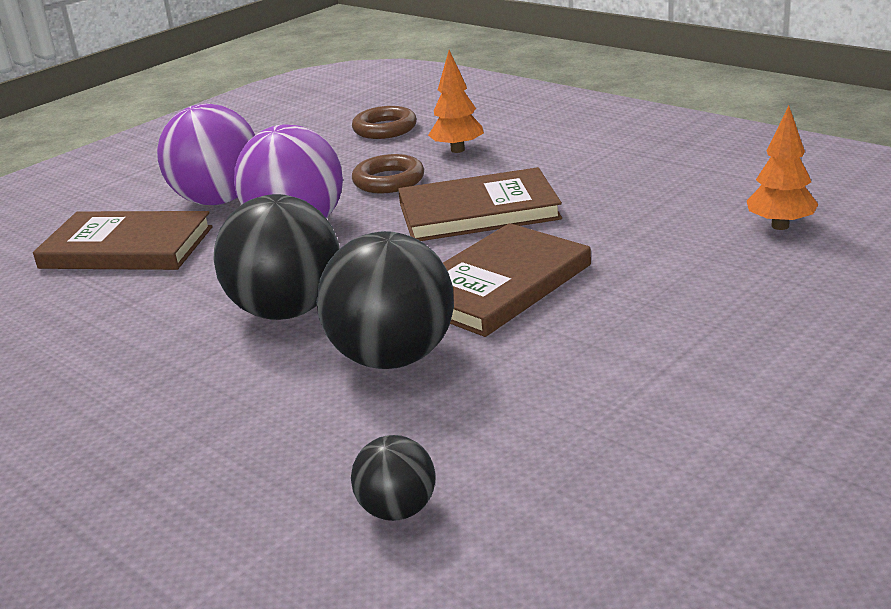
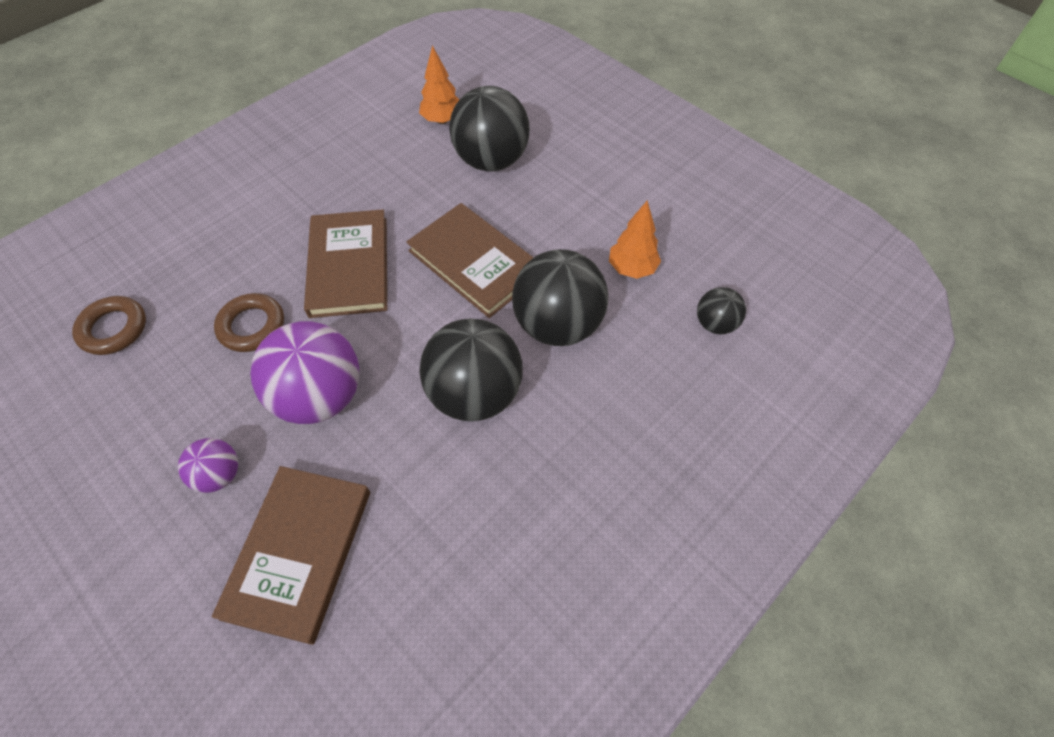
camera: 90 degrees left, 30 degrees up
purple ball [157,104,255,205] -> purple ball [178,438,238,493], size x0.51
orange tree [428,50,484,153] -> orange tree moved to [609,201,661,279]
none -> black ball [449,86,530,171]

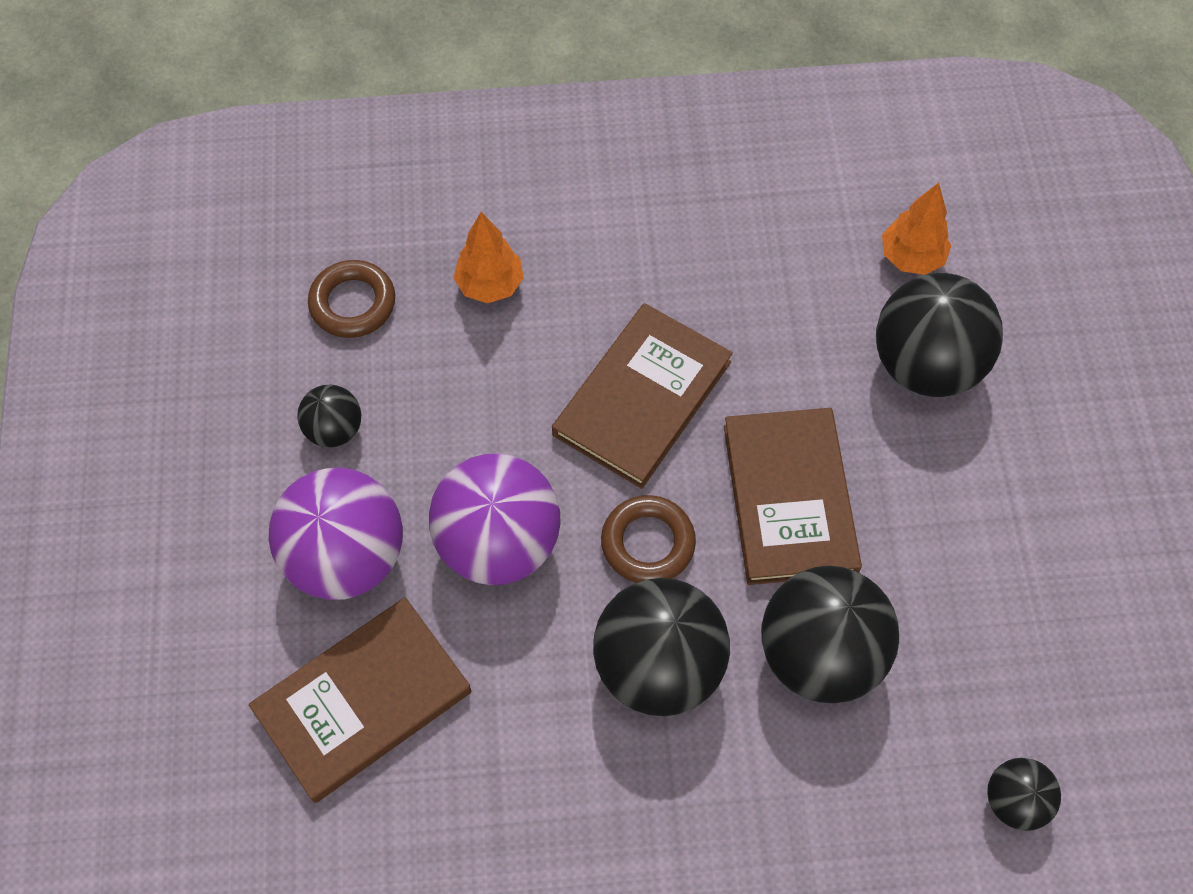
camera: 40 degrees right, 5 degrees up
purple ball [178,438,238,493] -> purple ball [269,467,403,600], size x1.97
brown ring [214,293,284,352] -> brown ring moved to [601,495,696,583]
orange tree [609,201,661,279] -> orange tree moved to [453,212,524,303]
none -> black ball [298,385,361,448]

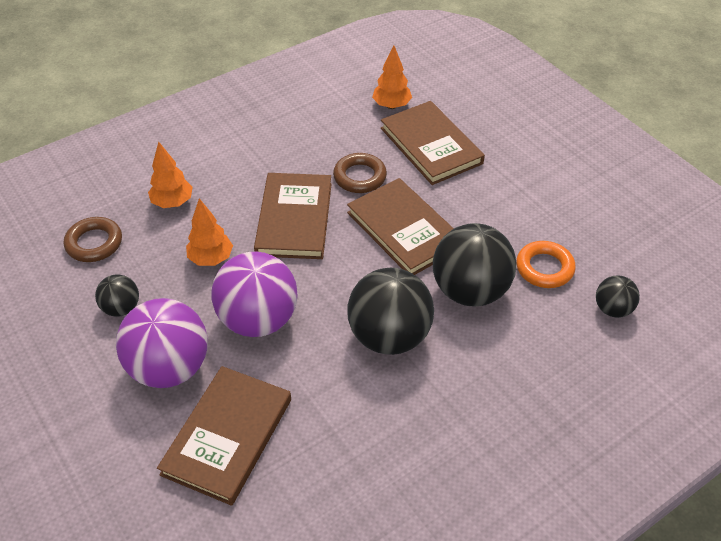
camera: 30 degrees left, 15 degrees down
brown ring [601,495,696,583] -> brown ring moved to [333,153,387,193]
black ball [876,273,1003,397] -> brown book [381,101,485,185]
none -> orange tree [186,198,233,266]
none -> orange ring [516,241,576,288]

